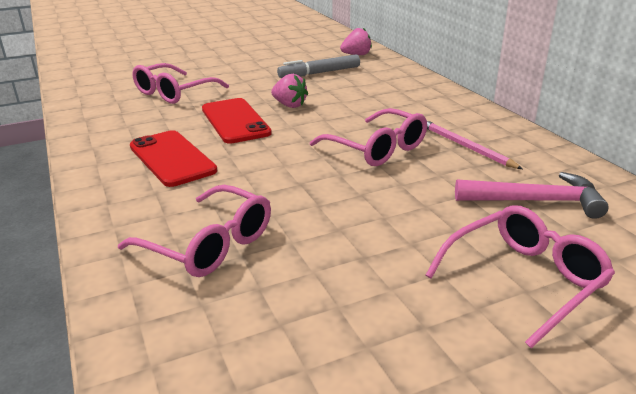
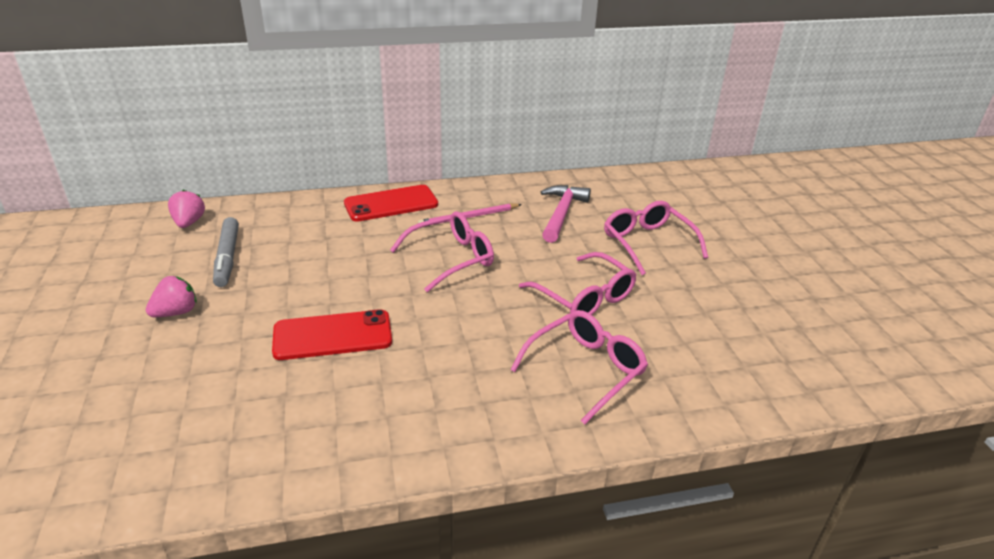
camera: 80 degrees left, 5 degrees up
red phone [130,130,218,187] -> red phone moved to [344,185,438,222]
pink glasses [132,63,229,104] -> pink glasses moved to [519,252,636,315]
pink strawberry [271,74,308,108] -> pink strawberry moved to [146,276,197,317]

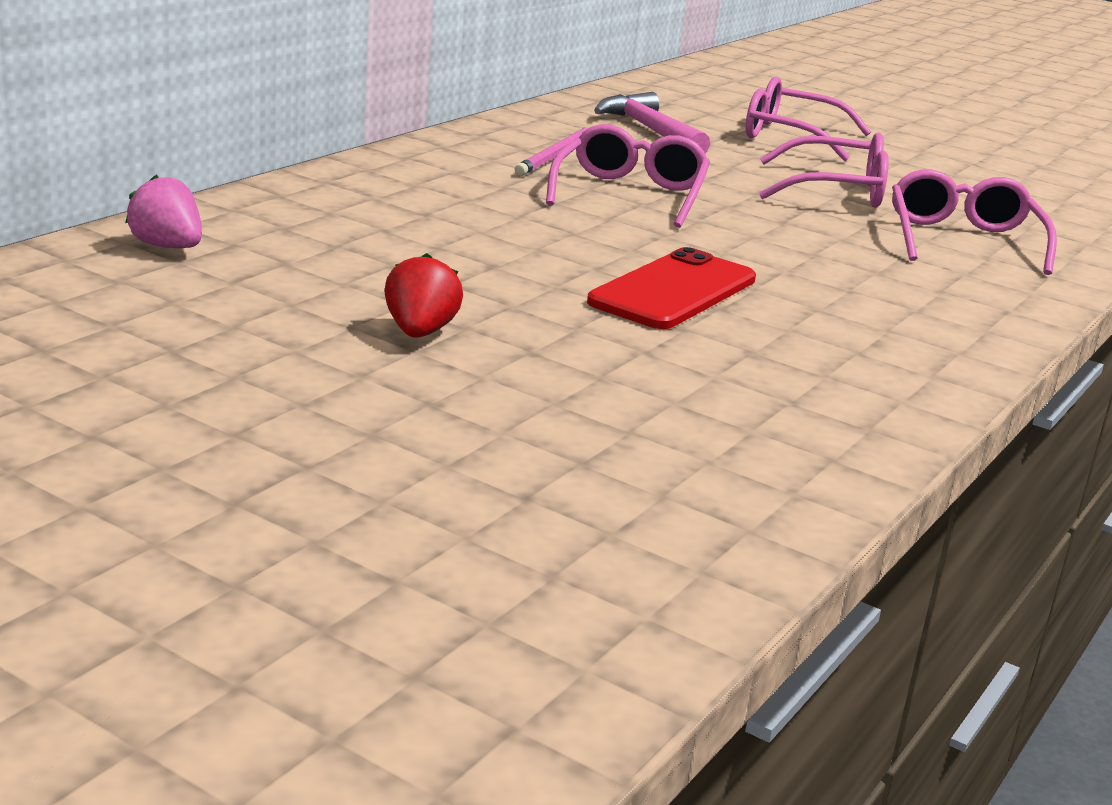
camera: 45 degrees left, 10 degrees down
pink strawberry [146,276,197,317] -> red strawberry [384,253,463,338]
grey marker [213,217,239,287] -> none
red phone [344,185,438,222] -> none

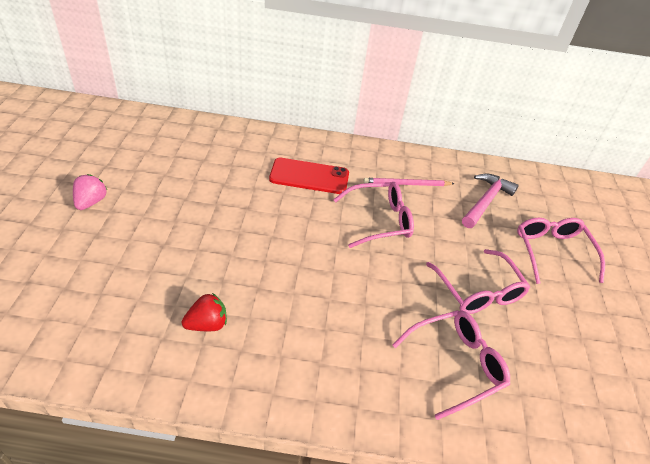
camera: 60 degrees right, 20 degrees up
pink strawberry [125,174,202,248] -> pink strawberry moved to [73,174,107,210]
red strawberry [384,253,463,338] -> red strawberry moved to [182,293,227,331]
red phone [587,247,756,329] -> red phone moved to [269,158,349,194]

